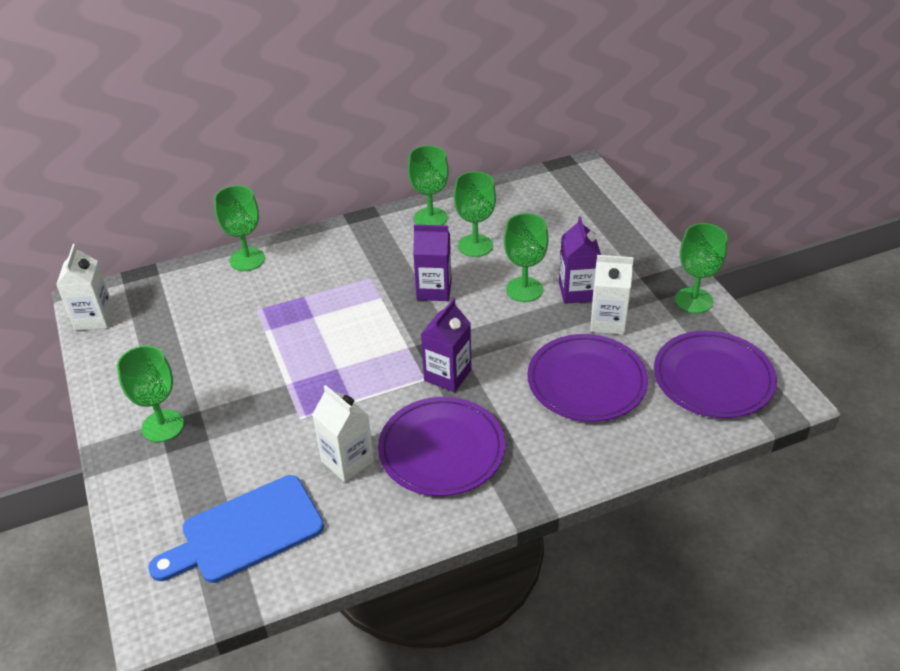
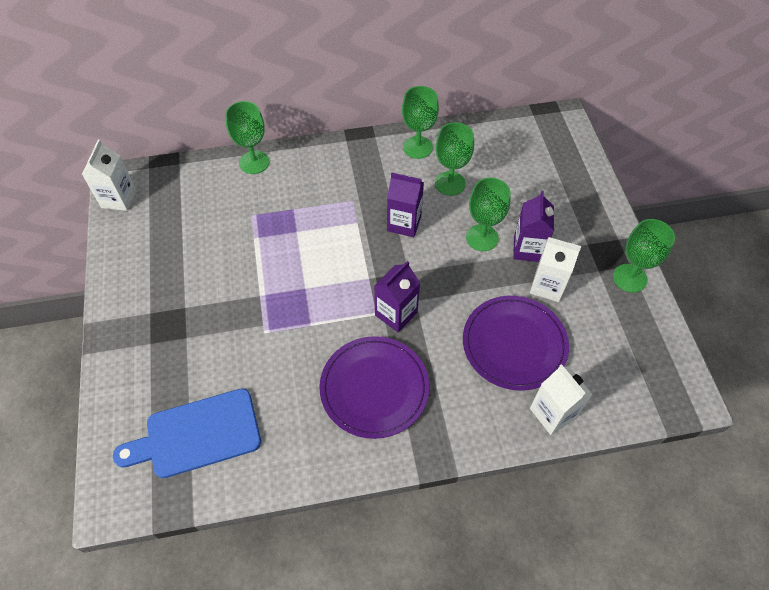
camera: 10 degrees right, 15 degrees up
green goblet [117,346,184,442] -> none
white carton [312,385,374,482] -> white carton moved to [530,364,593,435]
purple plate [654,331,777,418] -> none

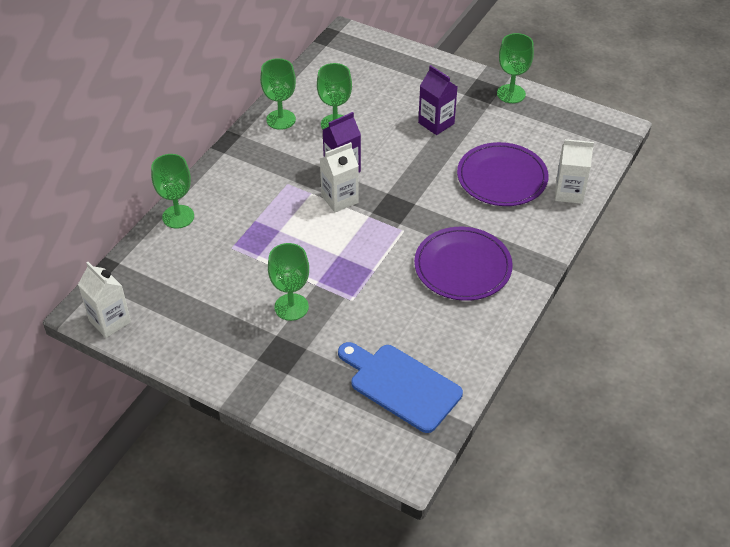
camera: 50 degrees left, 10 degrees down
blue cutting board [113,388,261,478] -> blue cutting board turned 105 degrees clockwise [338,342,463,433]
purple carton [374,261,420,332] -> none
green goblet [466,178,511,251] -> green goblet moved to [268,243,309,321]
white carton [530,237,581,302] -> white carton moved to [320,142,359,212]

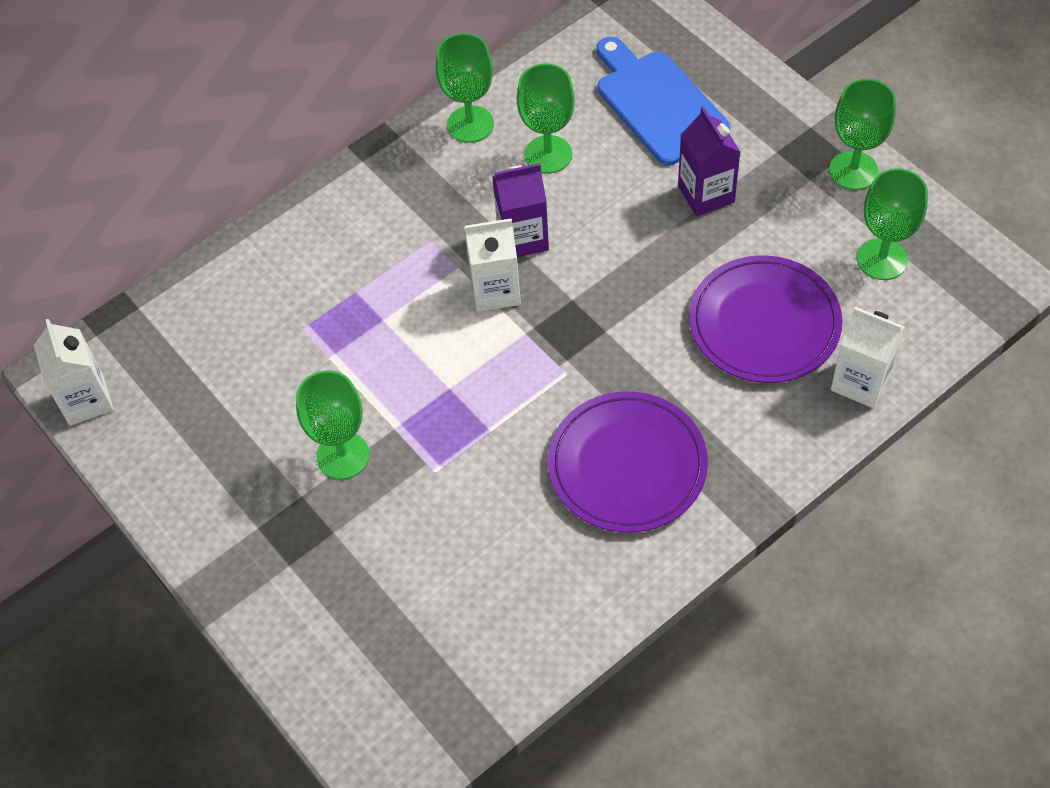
camera: 25 degrees right, 10 degrees up
green goblet [151,154,194,228] -> green goblet moved to [857,168,928,280]
blue cutting board [338,342,463,433] -> blue cutting board moved to [597,37,730,165]

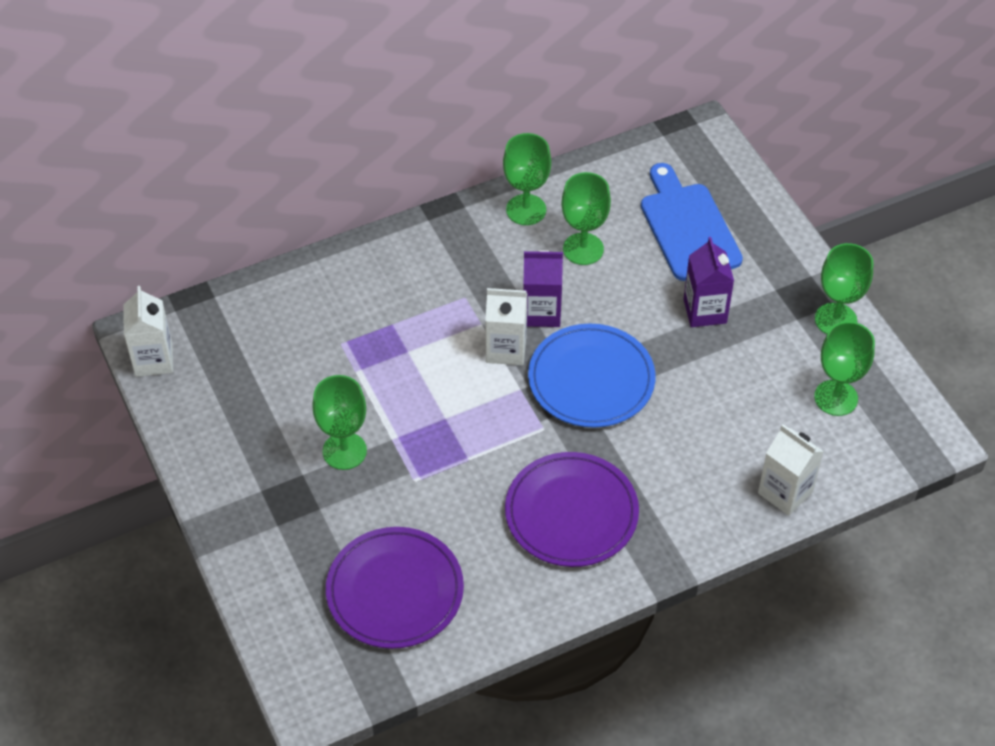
camera: 10 degrees right, 5 degrees down
purple plate [689,255,843,383] -> purple plate moved to [326,527,464,649]
none -> blue plate [528,324,656,428]

